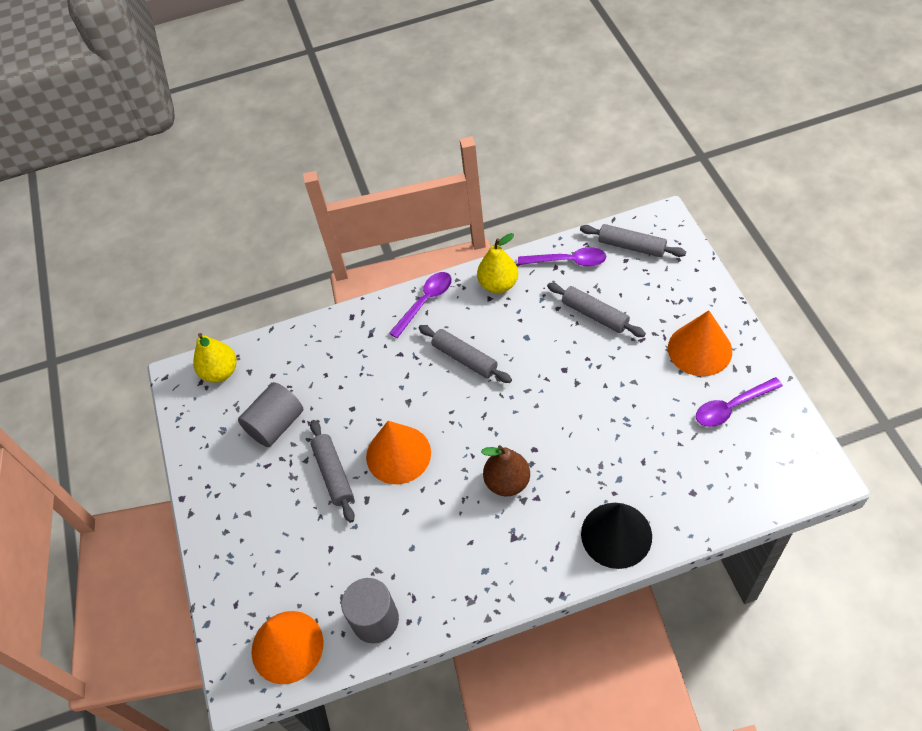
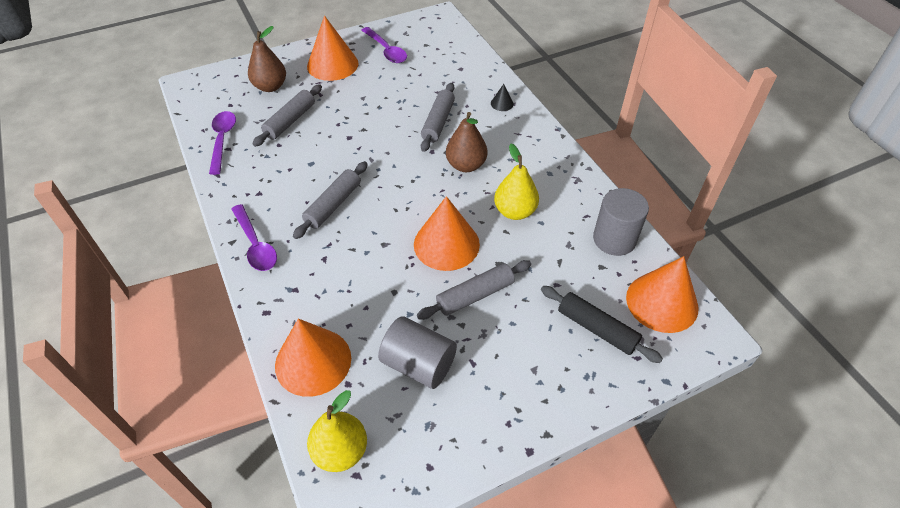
camera: 105 degrees left, 5 degrees down
purple spoon [389,272,452,338] -> purple spoon turned 150 degrees counterclockwise [231,204,277,271]
yellow pear [477,233,518,293] -> yellow pear moved to [494,144,539,220]
grey rolling pin [580,224,686,258] -> grey rolling pin moved to [421,83,455,152]
black cone [581,503,652,569] -> black cone [491,84,514,111], size x0.42
none -> brown pear [248,26,286,92]
none -> orange cone [275,318,351,397]
none -> black rolling pin [541,286,663,363]

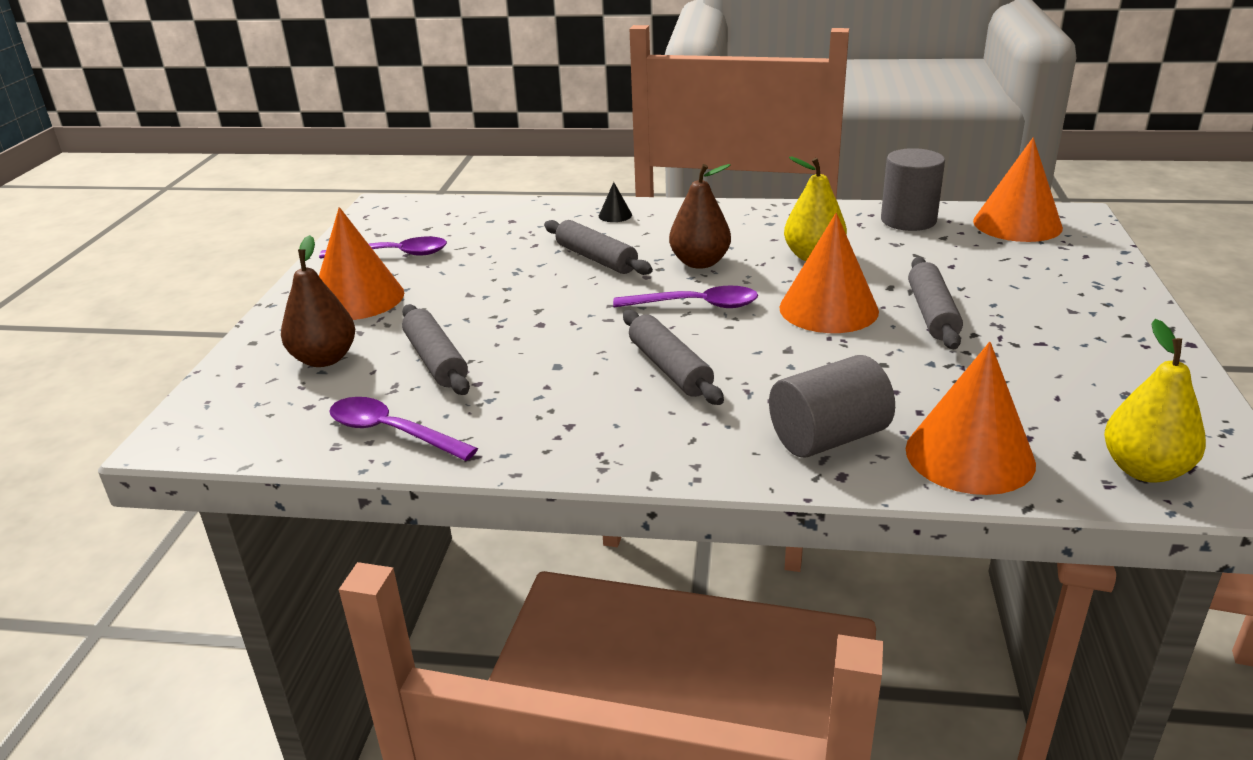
camera: 55 degrees left, 20 degrees down
purple spoon [231,204,277,271] -> purple spoon moved to [613,286,758,308]
grey cylinder [378,316,457,389] -> grey cylinder moved to [769,355,895,458]
black rolling pin [541,286,663,363] -> none

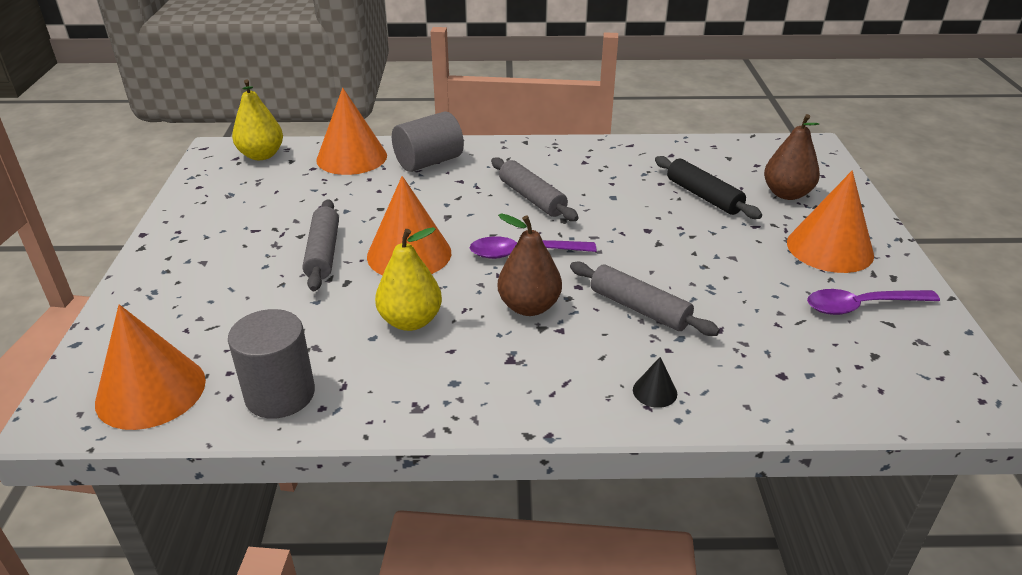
camera: 170 degrees right, 5 degrees up
purple spoon [329,397,478,461] -> none
grey rolling pin [402,304,470,395] -> black rolling pin [655,156,762,219]

